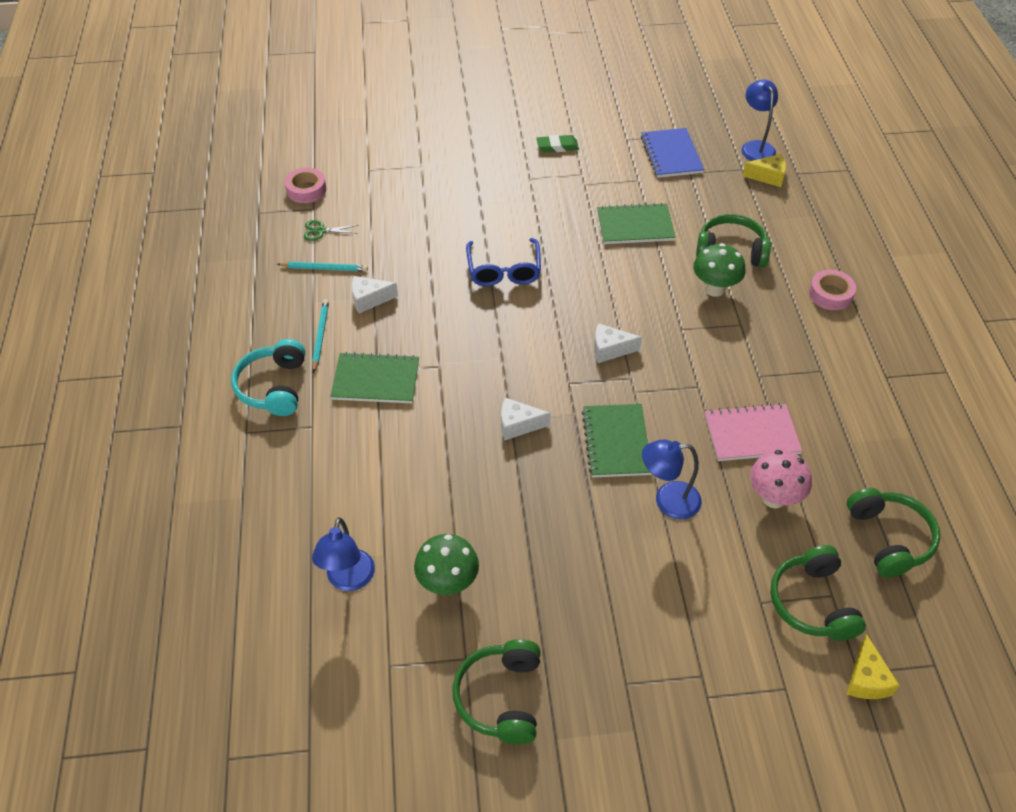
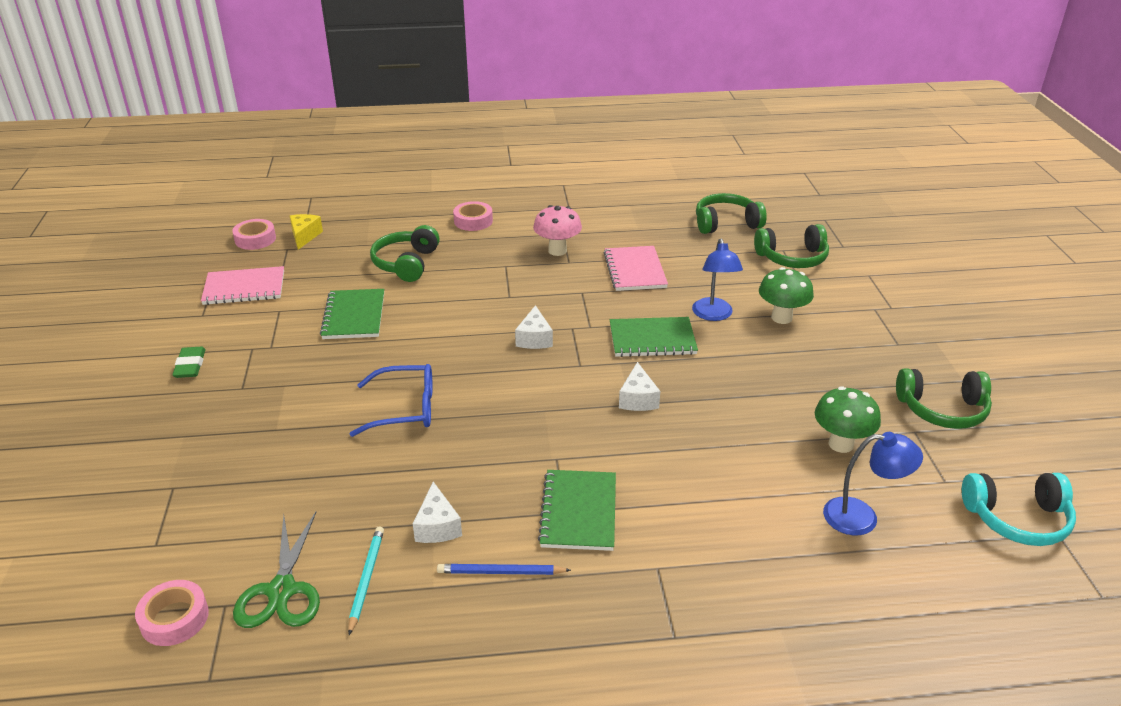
camera: 90 degrees left, 15 degrees down
turquoise headphones [231,339,305,416] -> turquoise headphones moved to [962,473,1076,546]
green scissors [304,220,359,241] -> green scissors [233,512,320,628], size x1.82
turquoise pencil [312,299,329,373] -> blue pencil [437,564,571,575]
blue notebook [641,128,704,178] -> pink notebook [201,266,284,305]
green mushroom [693,243,746,297] -> green mushroom moved to [759,267,814,324]
blue lamp [741,80,778,161] -> pink tape [232,219,276,250]
pink mushroom [750,450,812,508] -> pink mushroom moved to [533,205,582,256]
yellow cheese [847,634,900,699] -> none

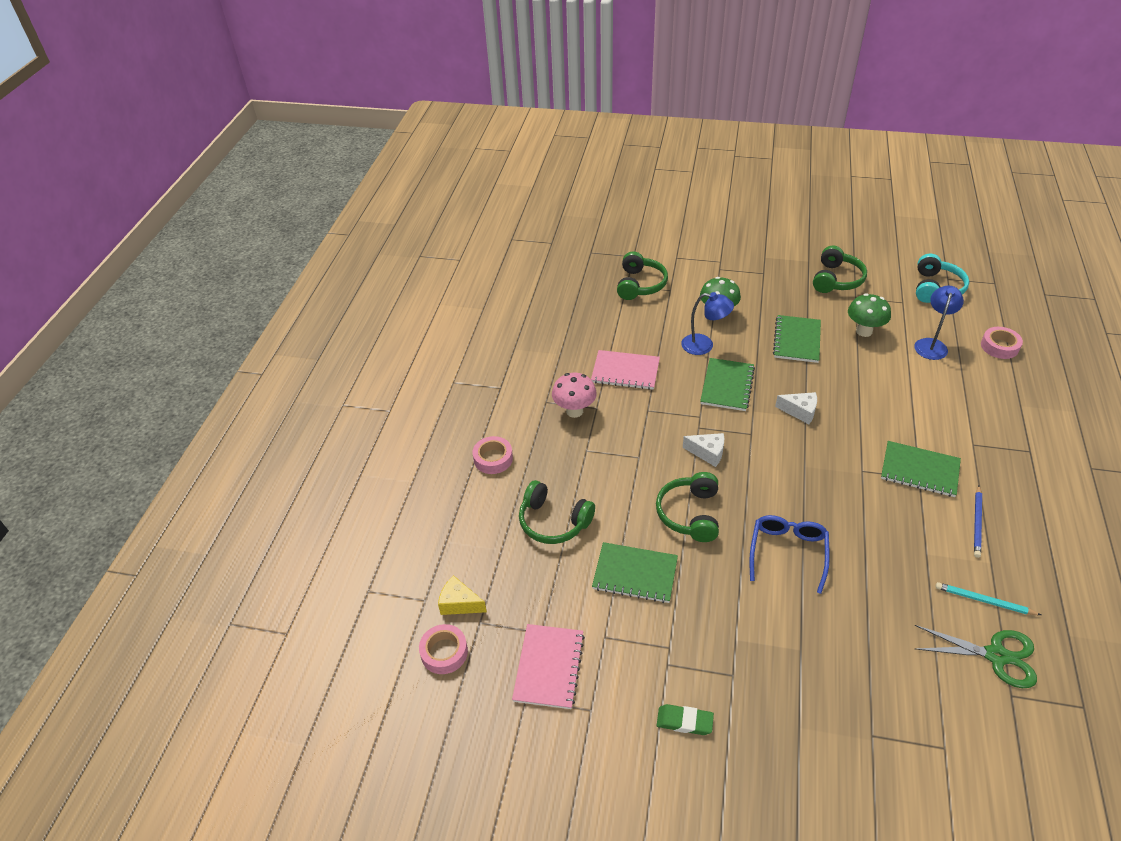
camera: 70 degrees left, 10 degrees up
pink tape [135,580,209,646] -> pink tape moved to [981,327,1023,359]
white cheese [413,482,462,543] -> none
green headphones [696,193,767,234] -> green headphones moved to [656,472,719,542]
none -> green notebook [773,315,821,363]

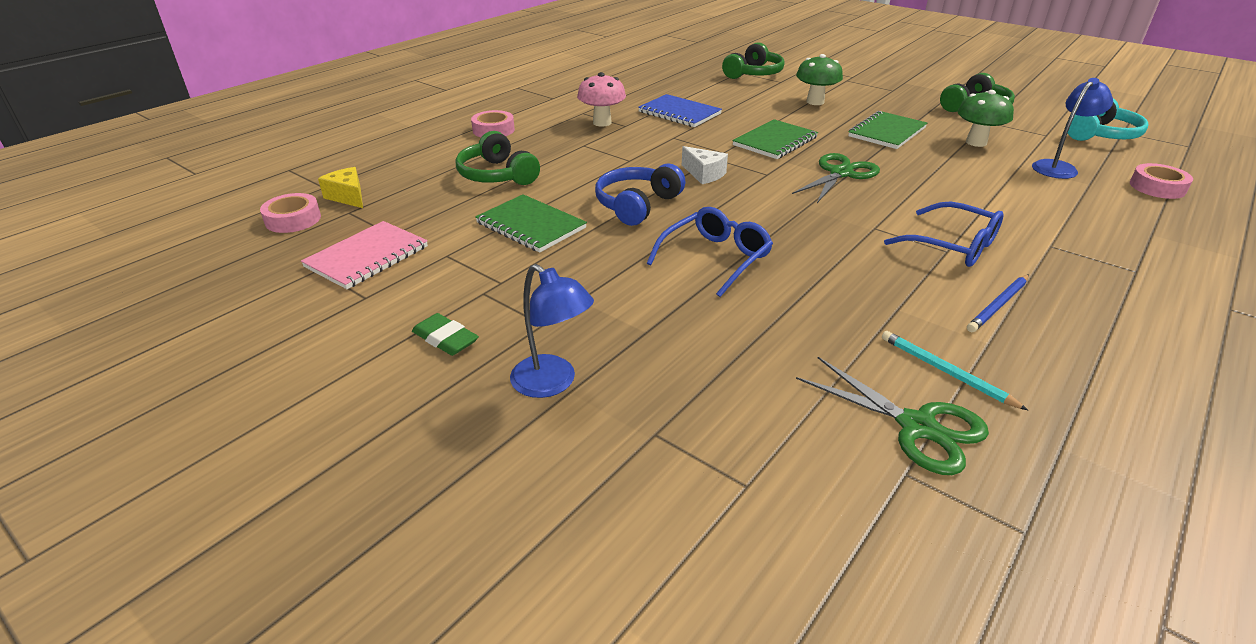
camera: 25 degrees right, 10 degrees down
pink notebook [591,350,660,390] -> blue notebook [638,94,722,127]
green headphones [656,472,719,542] -> blue headphones [595,163,686,226]
blue lamp [681,292,734,355] -> blue lamp moved to [510,264,594,398]
white cheese [775,392,817,424] -> green scissors [792,153,880,203]
green notebook [881,441,961,497] -> blue glasses [884,202,1004,267]

